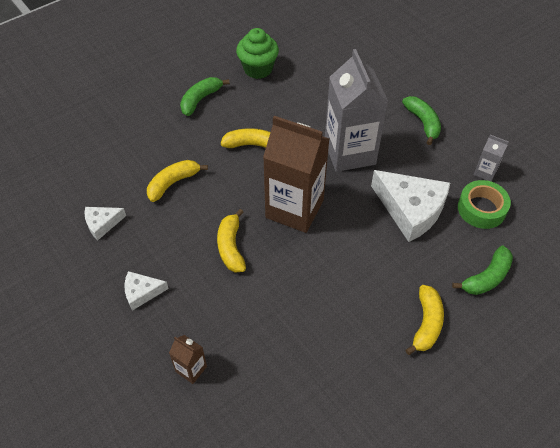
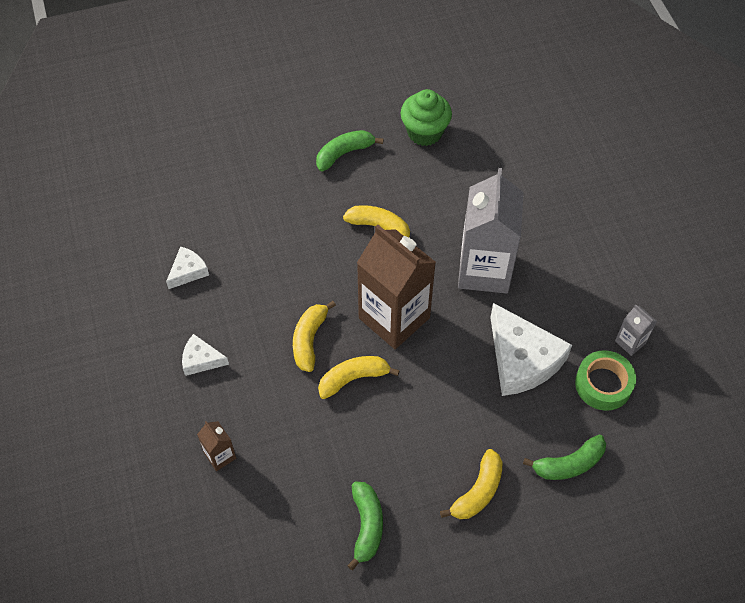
camera: 20 degrees right, 5 degrees up
white cheese [84,207,126,240] -> white cheese turned 135 degrees clockwise [166,246,209,289]
yellow banana [147,160,208,202] -> yellow banana moved to [318,356,400,399]
green banana [402,96,441,145] -> green banana moved to [347,482,383,570]

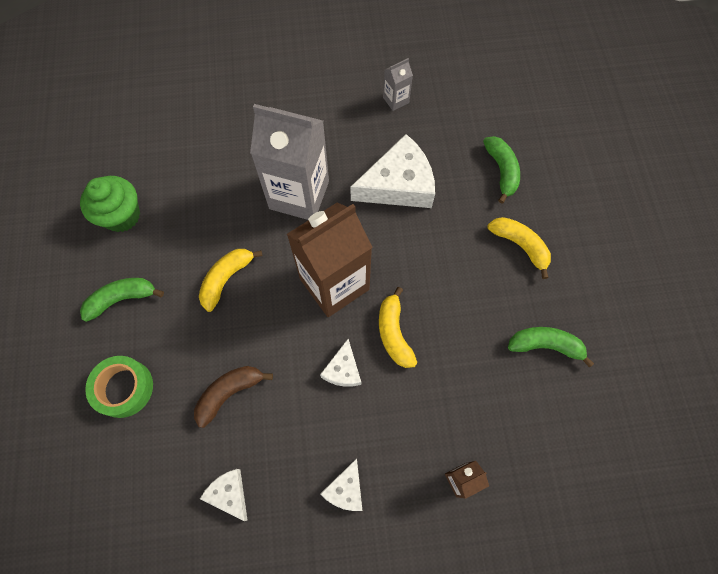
camera: 80 degrees left, 10 degrees up
yellow banana [293,301,336,372] -> white cheese [320,339,361,387]
green banana [316,130,384,171] -> green banana turned 90 degrees clockwise [80,278,164,322]
green tape [575,350,636,411] -> green tape moved to [85,356,153,418]
none -> brown banana [194,366,273,428]

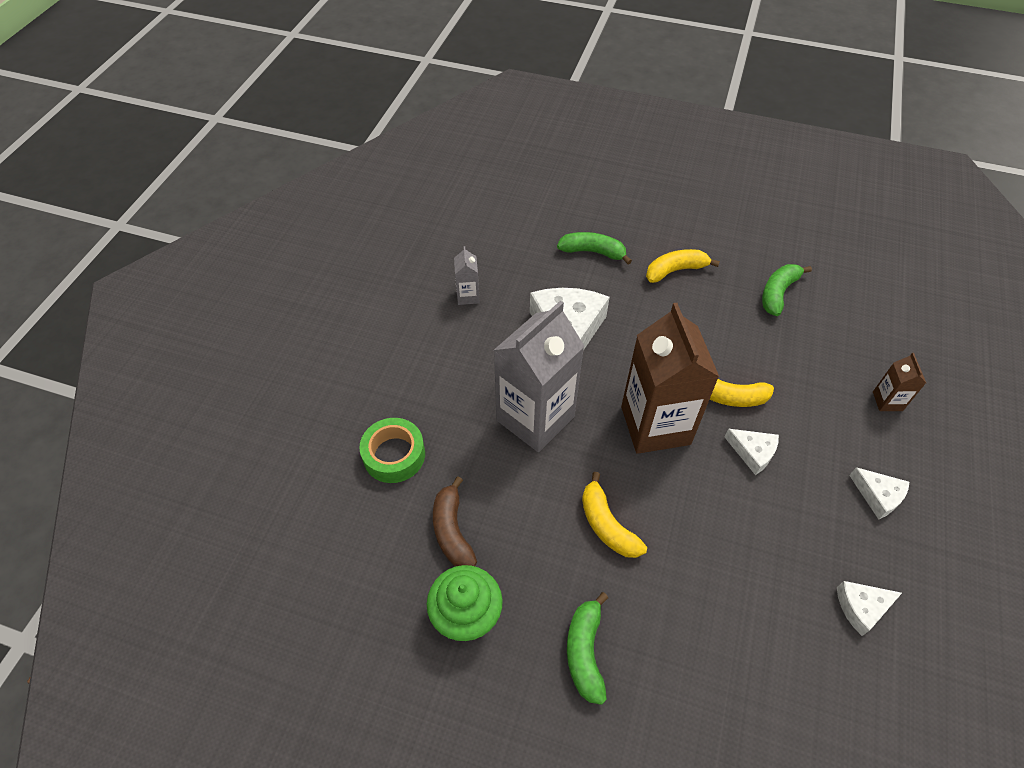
camera: 65 degrees left, 15 degrees down
green tape [85,356,153,418] -> green tape moved to [359,418,425,483]
brown banana [194,366,273,428] -> brown banana moved to [433,476,477,566]

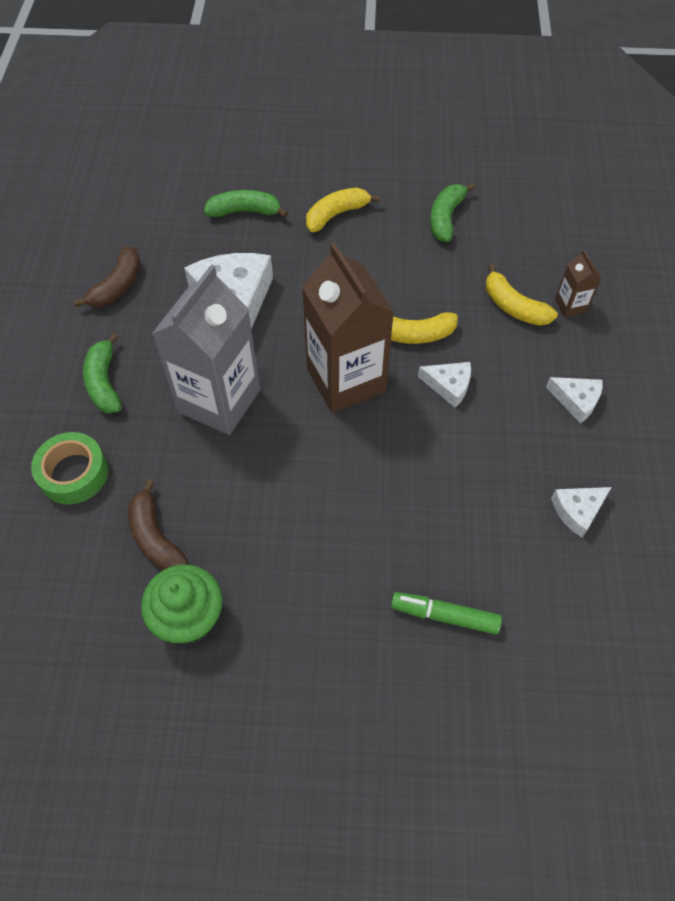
camera: 15 degrees left, 5 degrees up
grey carton [454,246,480,305] -> brown banana [73,246,140,307]
green banana [567,592,608,705] -> green banana moved to [83,333,122,414]
yellow banana [582,472,647,558] -> yellow banana moved to [486,264,558,326]
none -> green marker [391,592,502,635]

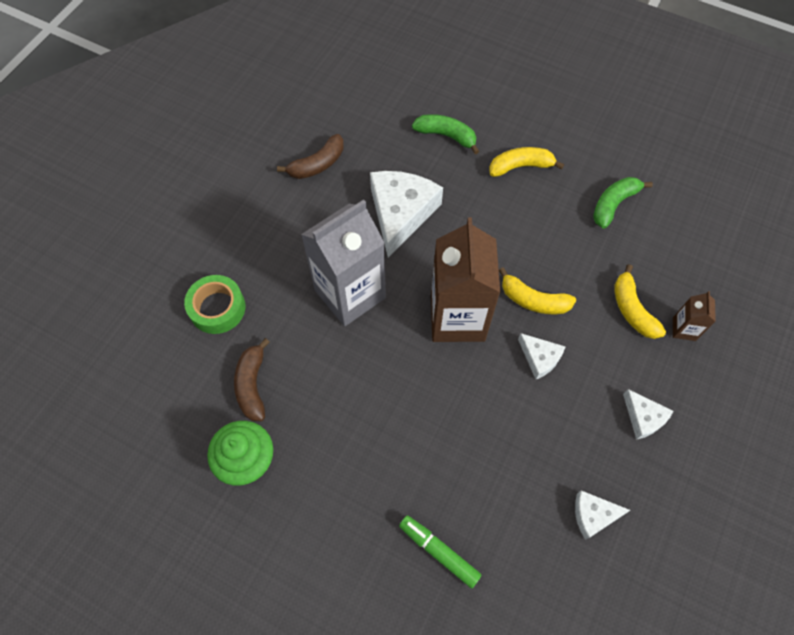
camera: 25 degrees right, 5 degrees up
green banana [83,333,122,414] -> none

